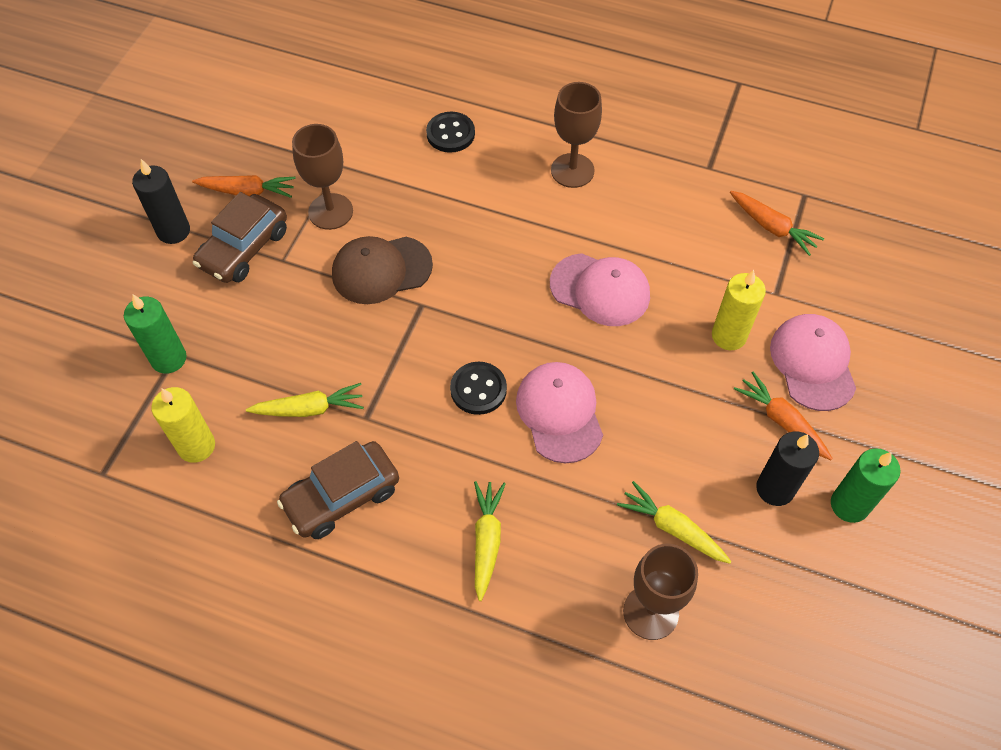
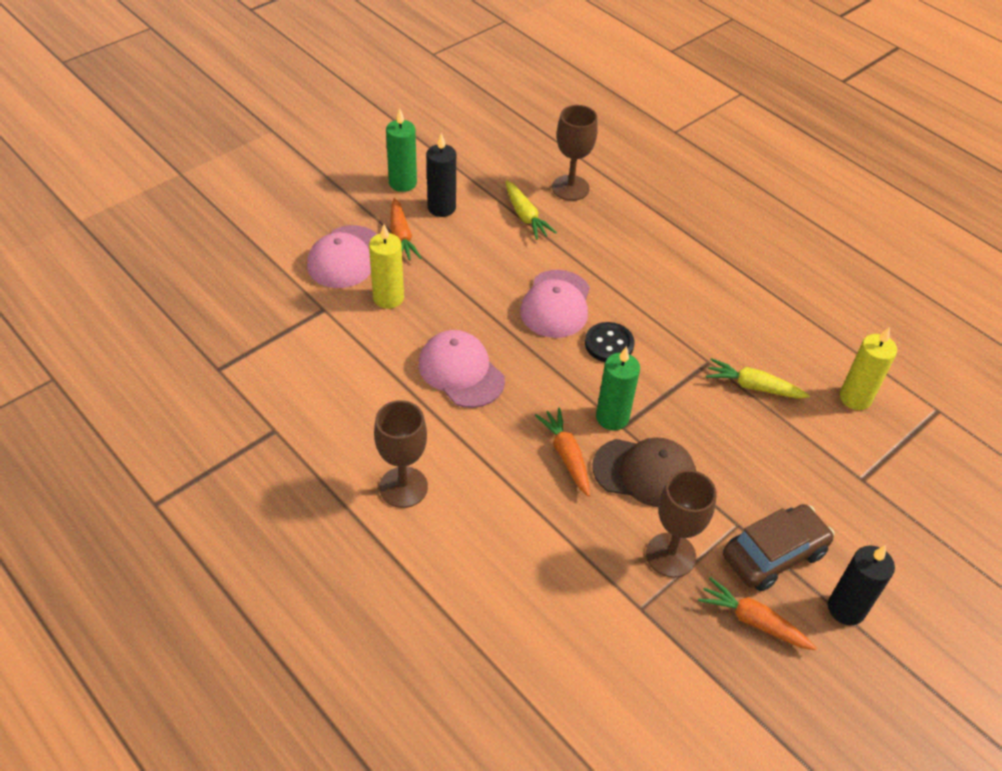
camera: 155 degrees left, 10 degrees down
green candle [124,294,187,374] -> green candle moved to [596,346,640,430]
brown car [277,441,399,539] -> none
black button [426,112,475,153] -> none
yellow carrot [474,481,505,601] -> none
orange carrot [730,191,824,256] -> orange carrot moved to [535,407,590,496]

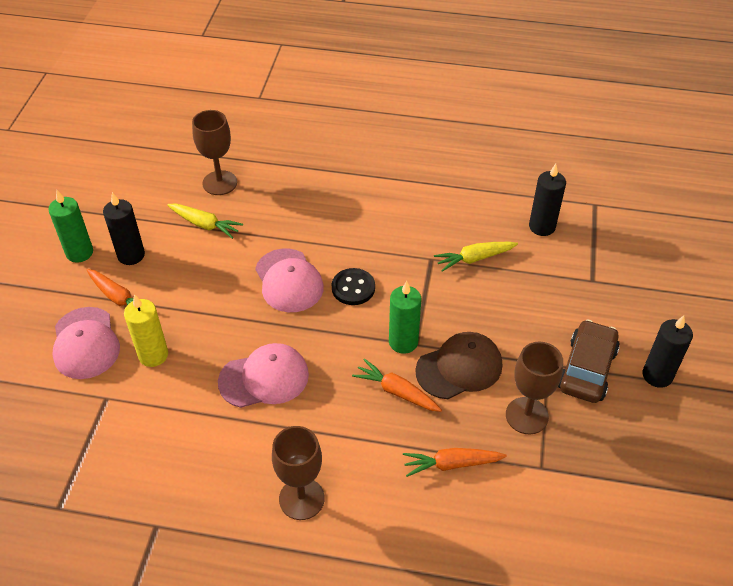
camera: 35 degrees left, 0 degrees up
pink cap [418,330,505,408] -> pink cap turned 150 degrees clockwise [218,343,309,408]
orange carrot [698,577,817,650] -> orange carrot moved to [403,448,507,477]
yellow candle [840,327,897,410] -> black candle [529,164,566,236]

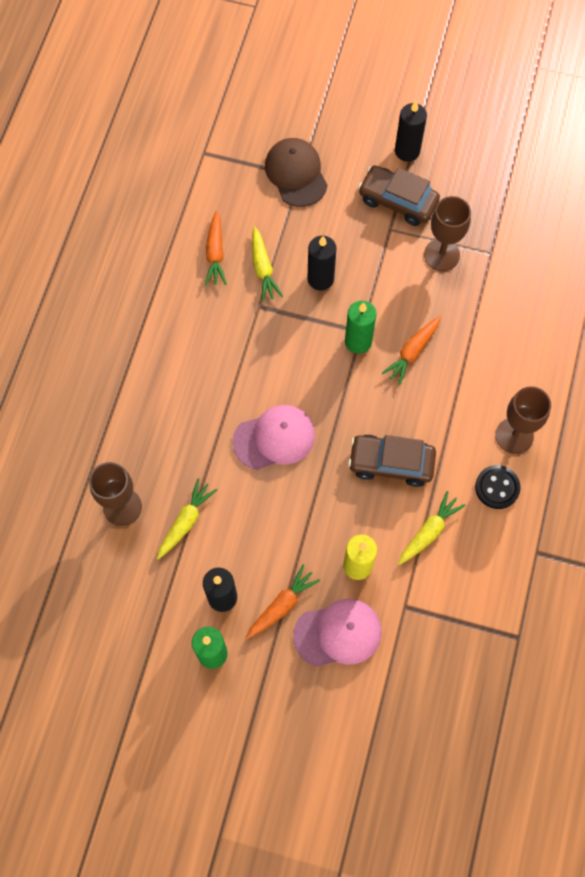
camera: 85 degrees left, 20 degrees up
pink cap [218,343,309,408] -> brown car [348,435,436,487]
black button [332,268,375,305] -> black button moved to [475,465,521,509]
orange carrot [403,448,507,477] -> orange carrot moved to [205,211,227,285]
brown cap [415,332,502,399] -> brown cap moved to [265,138,328,207]
black candle [529,164,566,236] -> black candle moved to [308,236,336,291]
none -> yellow carrot [398,491,465,565]

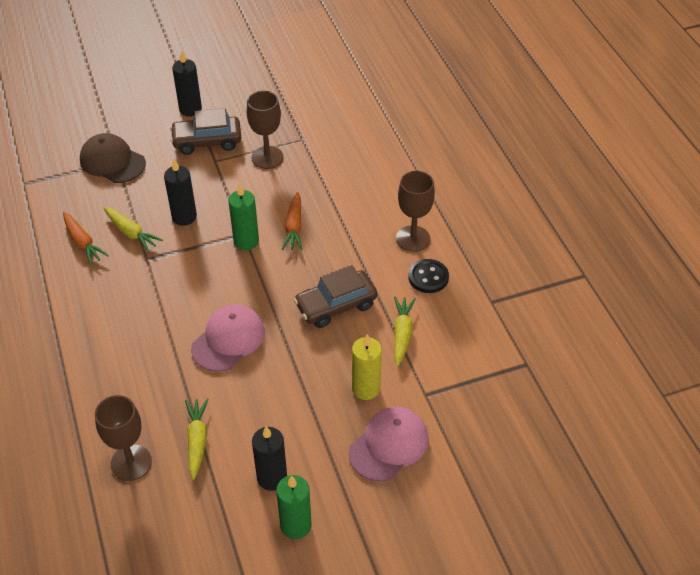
camera: 35 degrees left, 20 degrees down
orange carrot [246,565,320,639] -> none

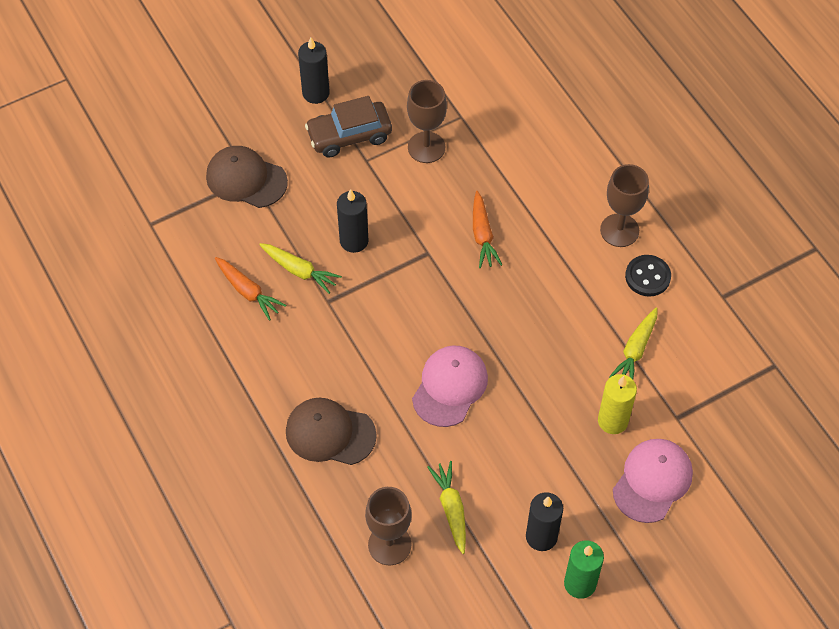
camera: 10 degrees left, 10 degrees up
green candle [228,184,259,250] -> none
brown car [294,265,377,328] -> none
yellow carrot [394,296,416,366] -> yellow carrot turned 150 degrees counterclockwise [609,307,658,379]
none -> brown cap [286,398,377,465]

